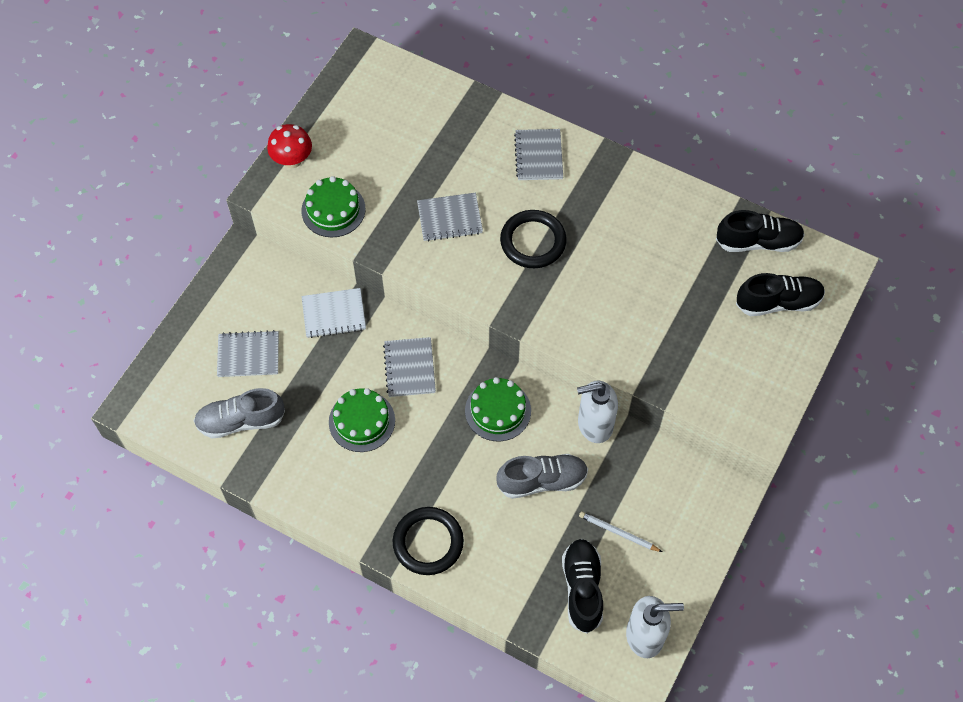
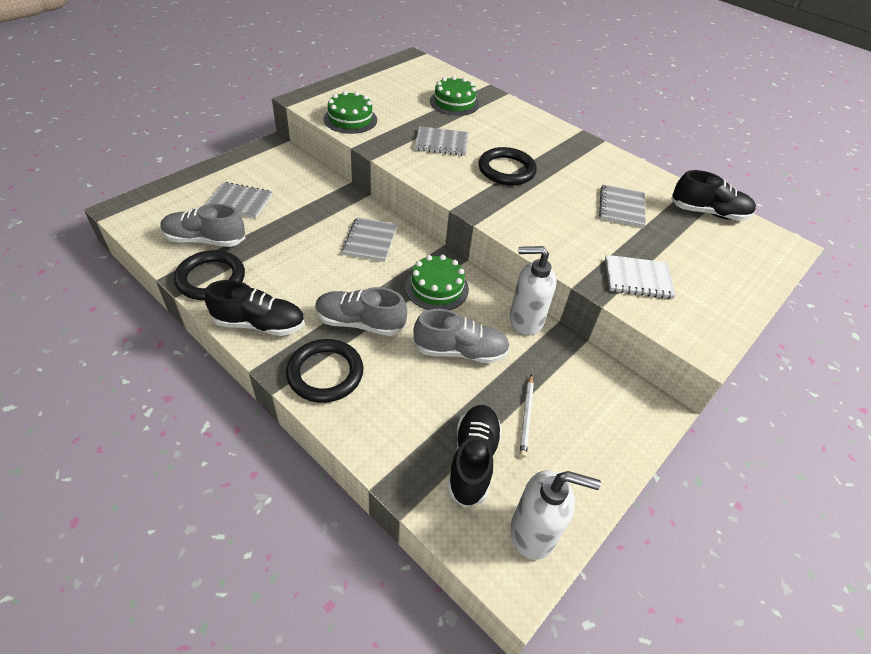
camera: 10 degrees right, 15 degrees down
red mushroom [267,124,312,168] -> none
white notebook [302,288,366,338] -> white notebook moved to [605,255,676,299]
green cake [329,388,395,452] -> green cake moved to [430,76,479,116]
grey notebook [514,129,563,180] -> grey notebook moved to [599,184,646,228]
white pencil [579,512,662,552] -> white pencil turned 120 degrees counterclockwise [519,374,534,458]
black shoe [736,273,825,316] -> black shoe moved to [205,280,305,336]
none -> black ring [174,250,245,300]
none -> grey shoe [315,287,407,336]

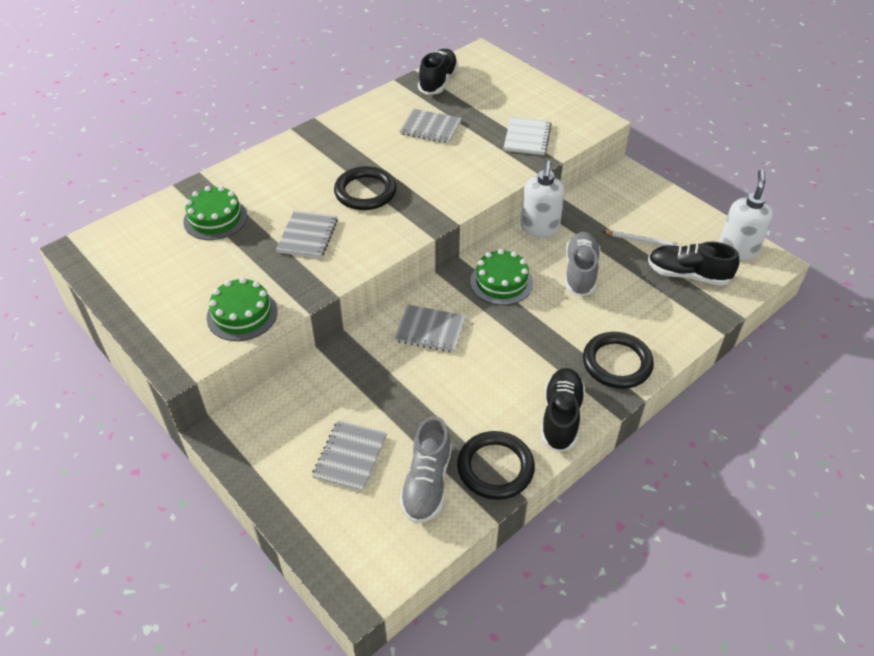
camera: 80 degrees left, 0 degrees up
grey shoe [315,287,407,336] -> none

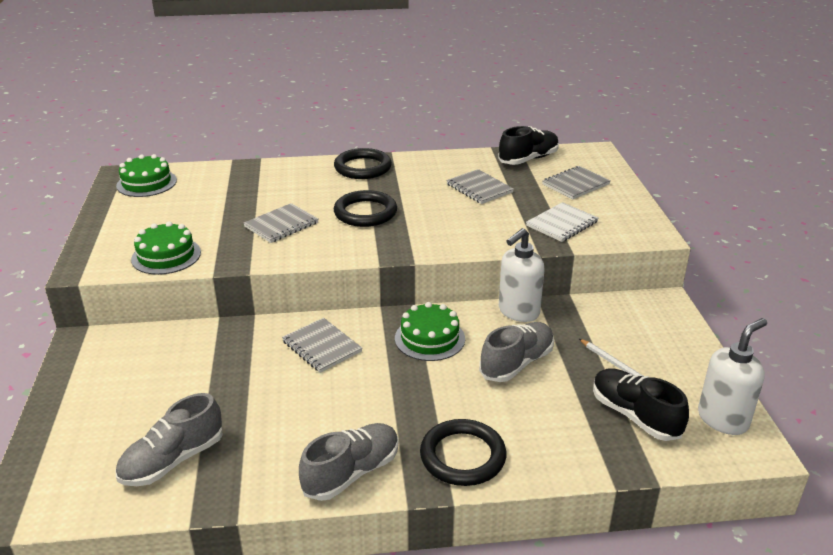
camera: 35 degrees right, 15 degrees down
green cake [183,186,247,240] -> green cake moved to [116,154,177,197]
grey notebook [312,420,387,492] -> grey notebook moved to [543,166,611,199]
black ring [457,431,535,500] -> black ring moved to [334,148,392,179]
black shoe [541,368,585,452] -> grey shoe [299,423,398,501]

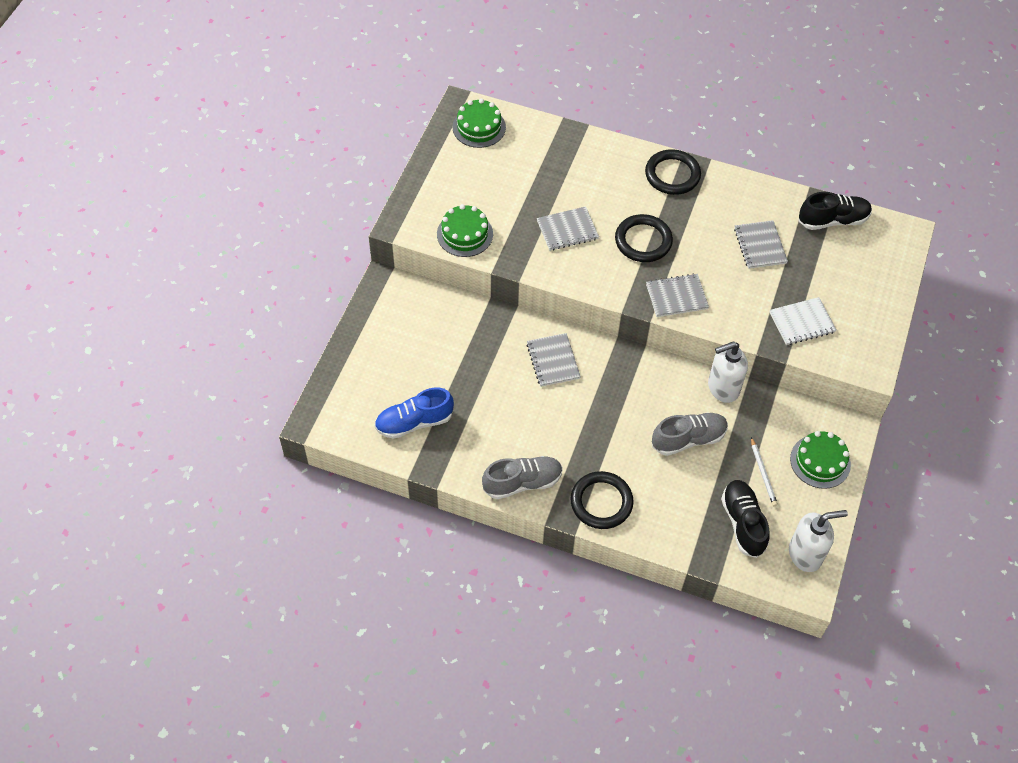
camera: 25 degrees right, 25 degrees up
grey shoe [115,393,223,486] -> blue shoe [375,388,454,439]
green cake [395,302,465,361] -> green cake moved to [790,431,851,489]
grey notebook [543,166,611,199] -> grey notebook moved to [646,274,709,317]

